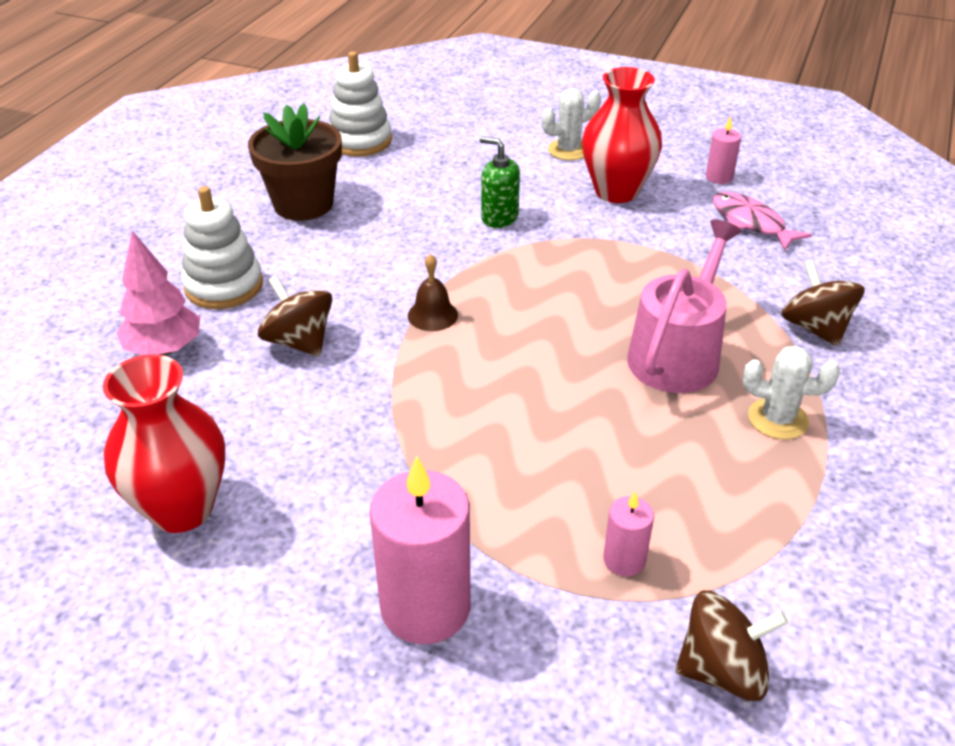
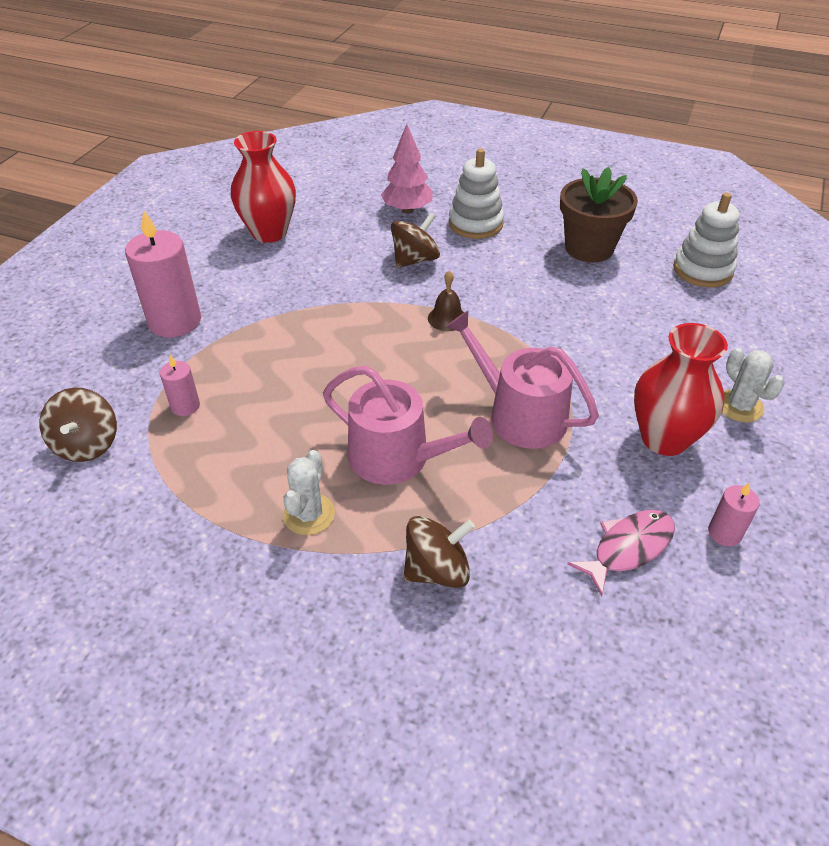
camera: 90 degrees right, 5 degrees up
green soap dispenser [480,136,520,228] -> none
none -> pink watering can [446,311,599,449]

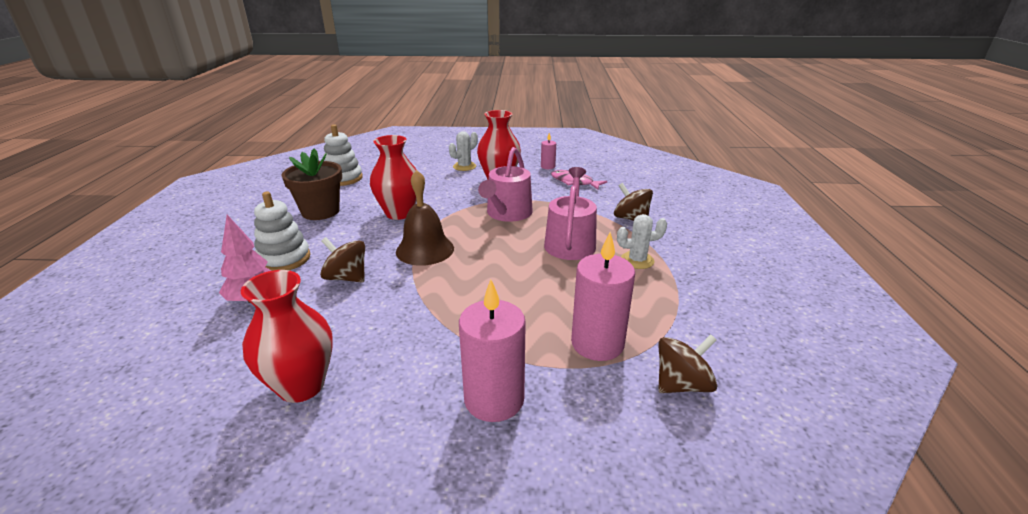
camera: 110 degrees left, 15 degrees down
pink candle [160,355,200,416] -> pink candle [571,232,635,361], size x2.03
brown bell [428,271,464,331] -> brown bell [396,170,454,266], size x1.89
none -> red vase [370,135,417,220]

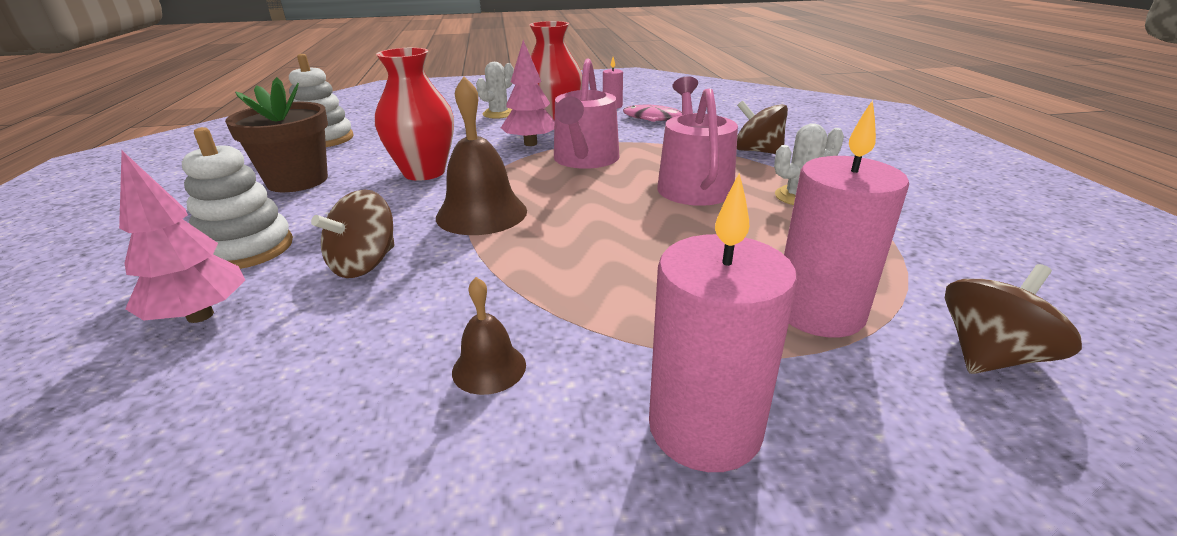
camera: 10 degrees left, 0 degrees up
red vase [241,270,333,403] -> none
brown spinning top [320,237,365,283] -> brown spinning top turned 75 degrees counterclockwise [311,190,395,278]
none -> brown bell [452,277,526,395]
none -> pink tree [501,40,554,146]

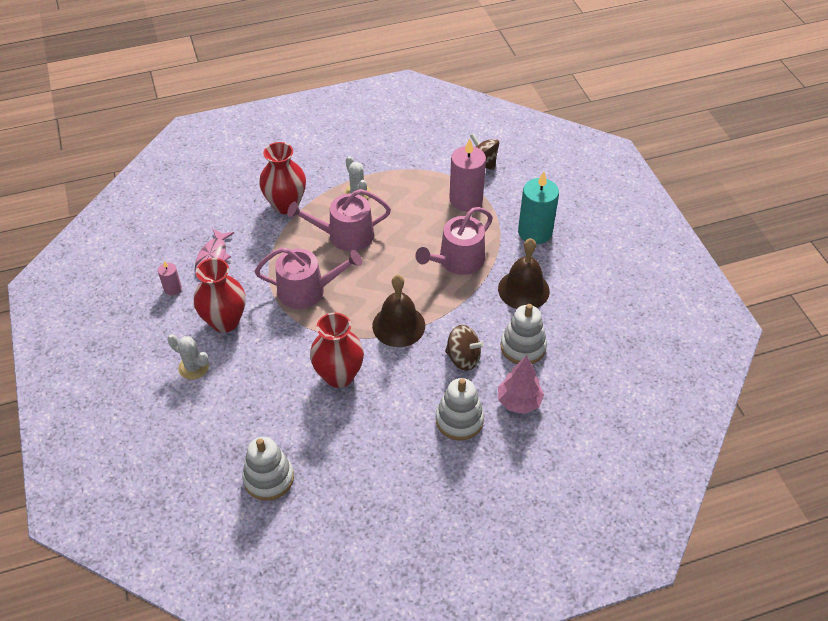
camera: 100 degrees left, 20 degrees up
brown flower pot [225,77,328,192] -> none
brown bell [452,277,526,395] -> brown bell [498,238,550,309], size x1.89
pink tree [501,40,554,146] -> none
pink candle [649,173,798,472] -> turquoise candle [518,172,559,244]
brown spinning top [737,101,788,154] -> red vase [259,142,306,214]
none -> pink watering can [415,207,493,275]
none -> white stacking toy [501,304,547,364]

